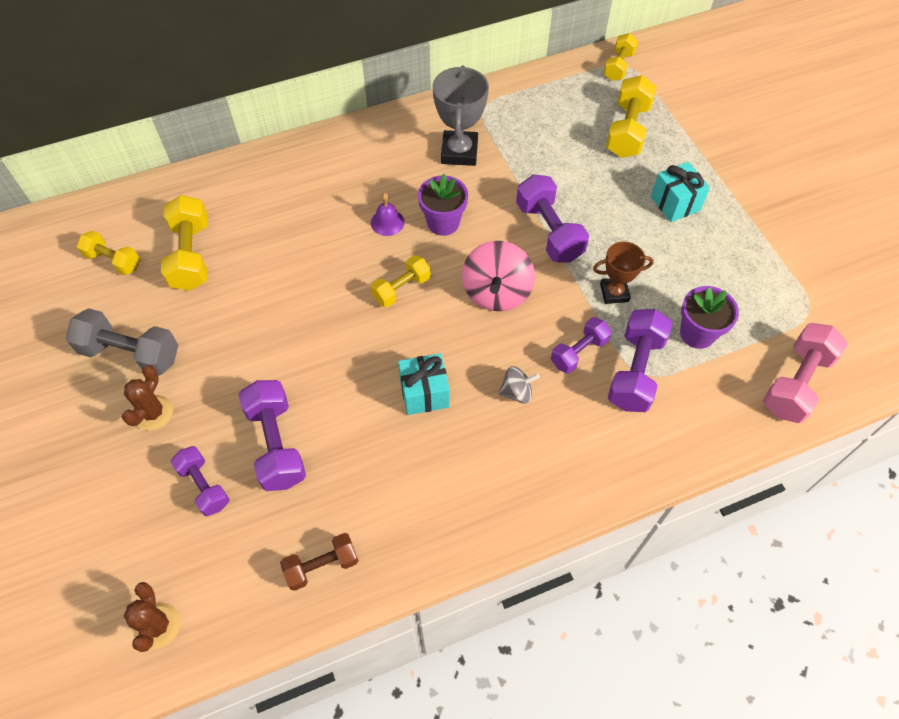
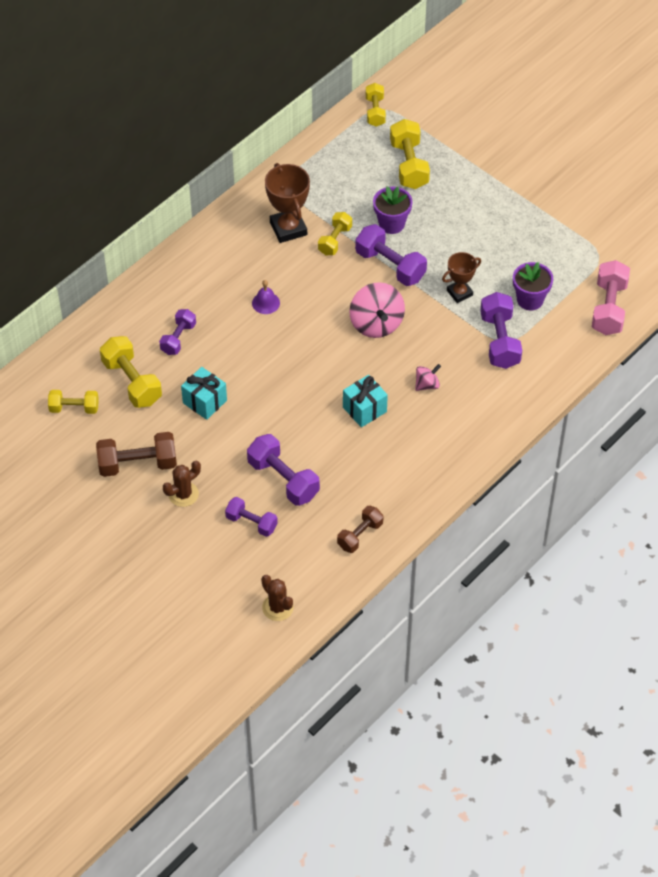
camera: 25 degrees left, 5 degrees down
grey dumbbell [66,308,178,376] -> brown dumbbell [96,432,177,477]
brown cactus [122,365,173,431] -> brown cactus turned 60 degrees clockwise [163,461,201,507]
yellow dumbbell [371,255,431,307] -> yellow dumbbell moved to [318,212,352,255]
purple flower pot [418,174,468,236] -> purple flower pot moved to [373,186,413,234]
grey trophy [433,66,489,166] -> brown trophy [265,163,310,243]
grey spinning top [498,366,540,404] -> pink spinning top [415,364,441,391]
purple dumbbell [551,317,612,374] -> purple dumbbell moved to [159,309,196,355]
turquoise gift [651,162,710,222] -> turquoise gift moved to [181,367,227,420]

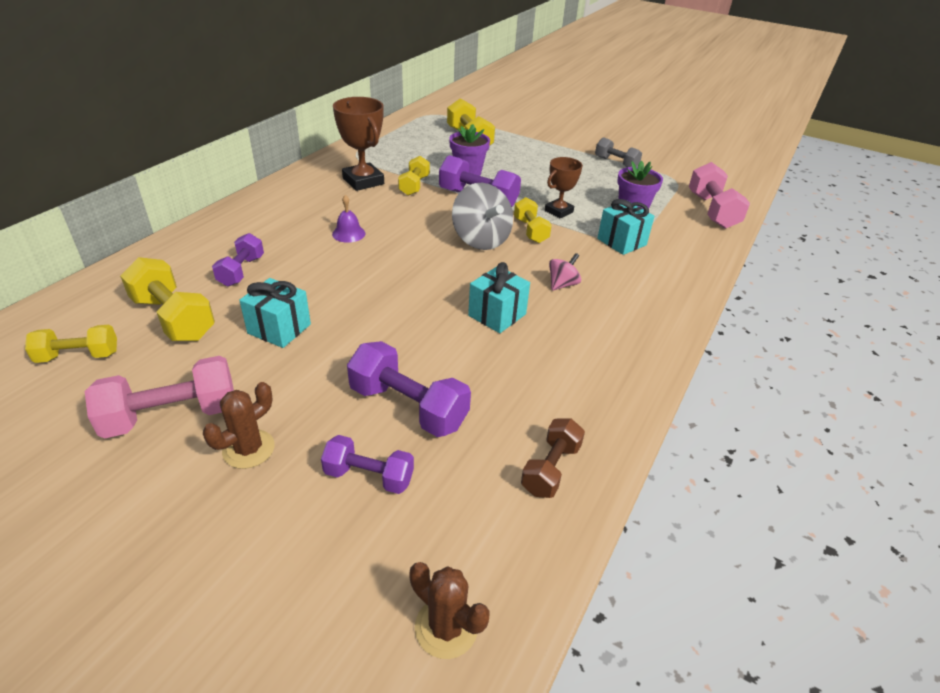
camera: 15 degrees left, 15 degrees down
brown dumbbell [96,432,177,477] -> pink dumbbell [85,356,234,439]
pink spinning top [350,282,405,338] -> grey spinning top [452,183,513,250]
yellow dumbbell [366,83,386,127] -> yellow dumbbell moved to [514,197,552,243]
purple dumbbell [480,292,522,369] -> turquoise gift [597,199,655,255]
none -> grey dumbbell [595,137,642,167]

